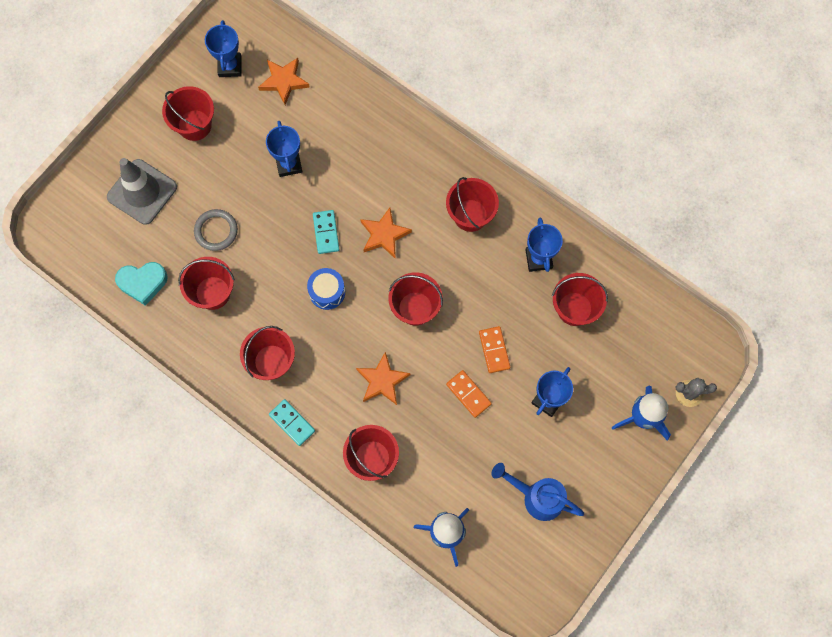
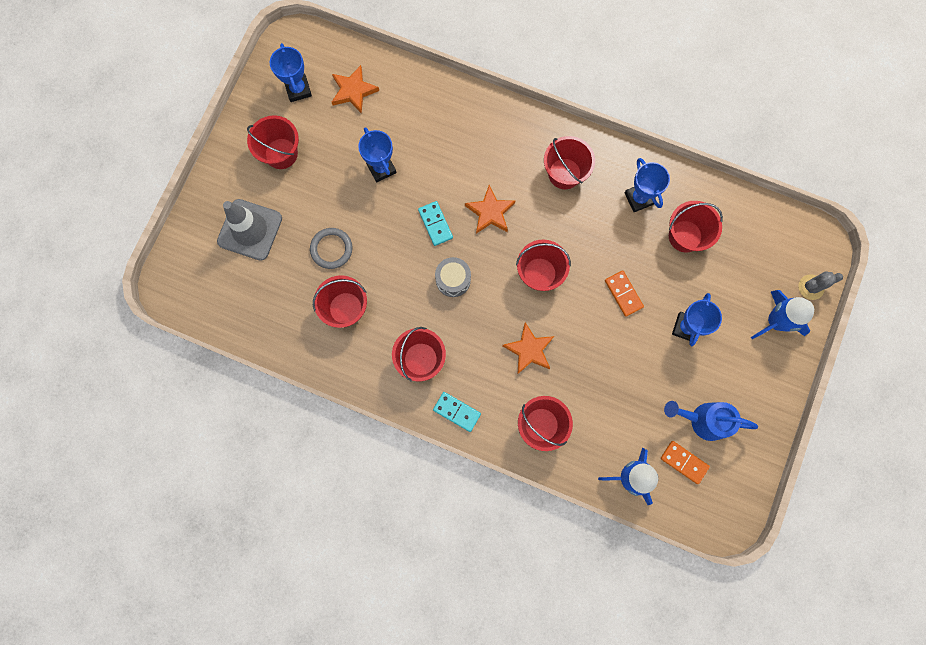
camera: 15 degrees left, 5 degrees up
turquoise heart [115,262,168,306] -> none
blue drum [307,268,345,310] -> grey drum [435,257,471,297]
orange domino [446,370,492,418] -> orange domino moved to [661,441,710,484]

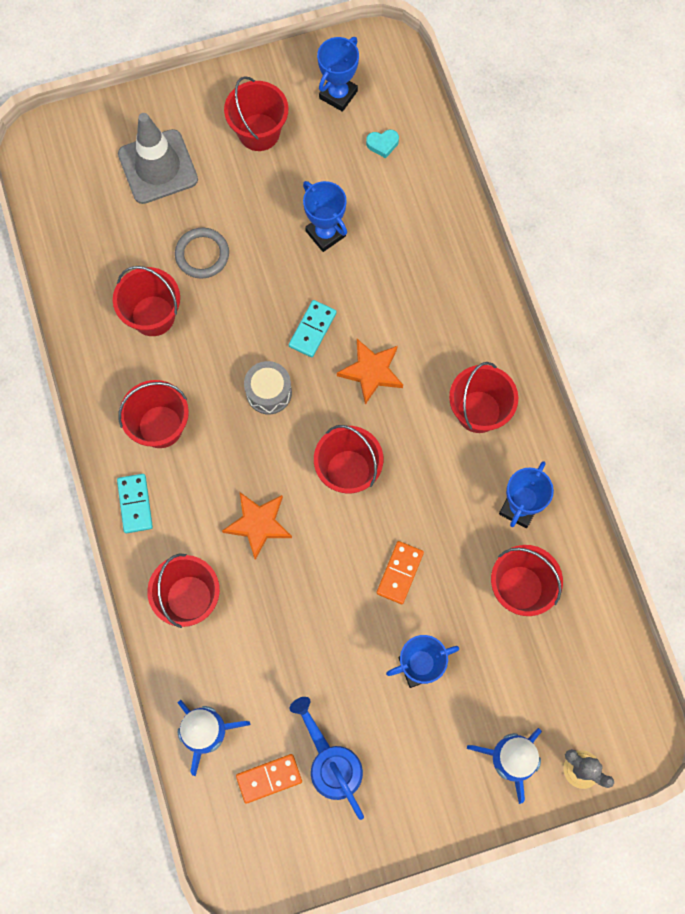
camera: 50 degrees right, 5 degrees down
orange star [332,65,379,114] -> turquoise heart [366,130,399,158]
blue trophy [358,127,396,183] -> blue trophy turned 60 degrees counterclockwise [303,181,347,252]
orange domino [661,441,710,484] -> orange domino turned 75 degrees clockwise [236,754,302,804]

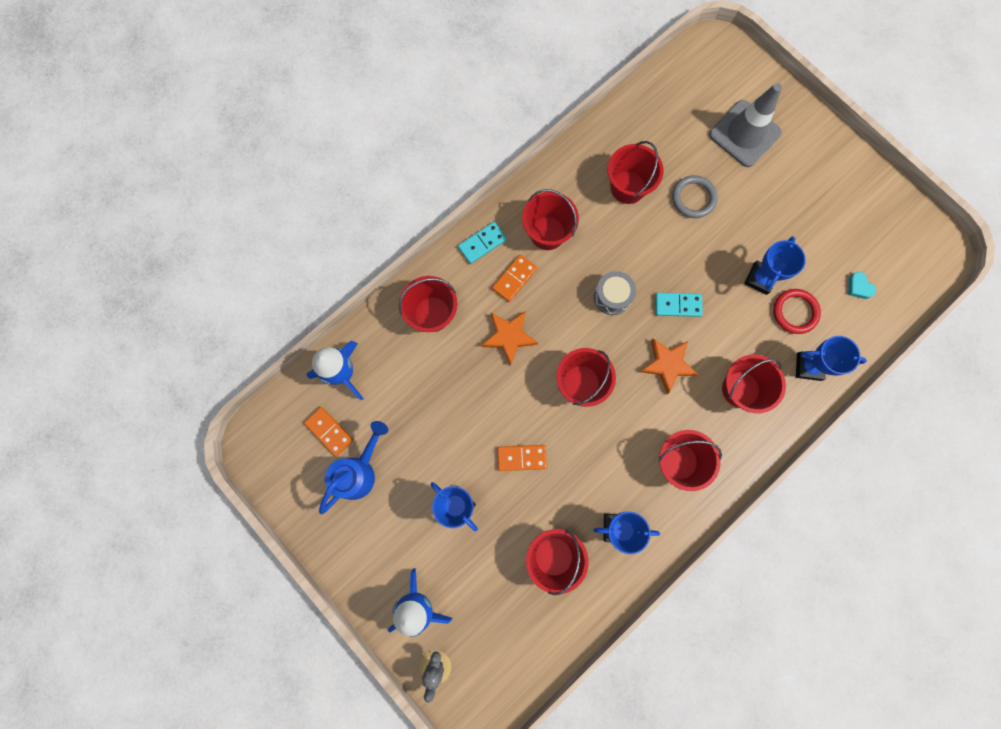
camera: 65 degrees right, 5 degrees up
red bucket [224,76,288,151] -> red bucket moved to [722,354,786,413]
blue trophy [317,37,359,112] -> blue trophy moved to [796,336,867,381]
none -> orange domino [492,254,537,302]
none -> red ring [773,289,821,334]

